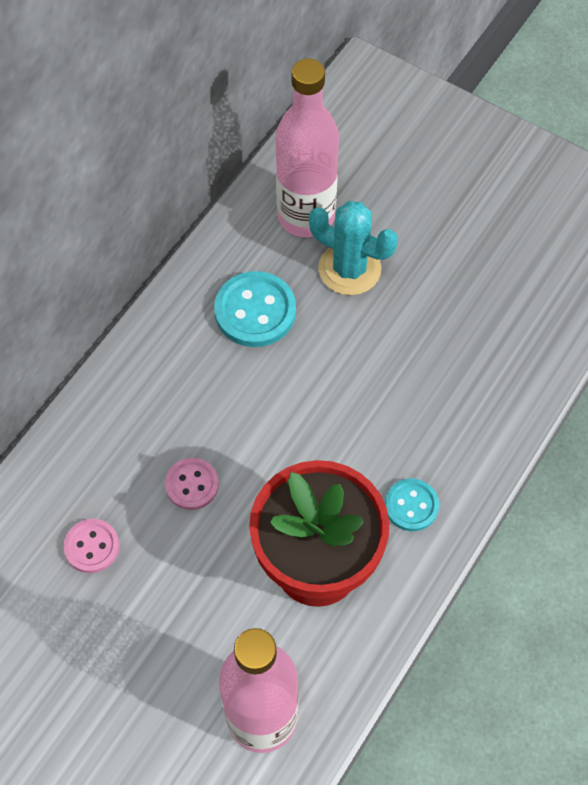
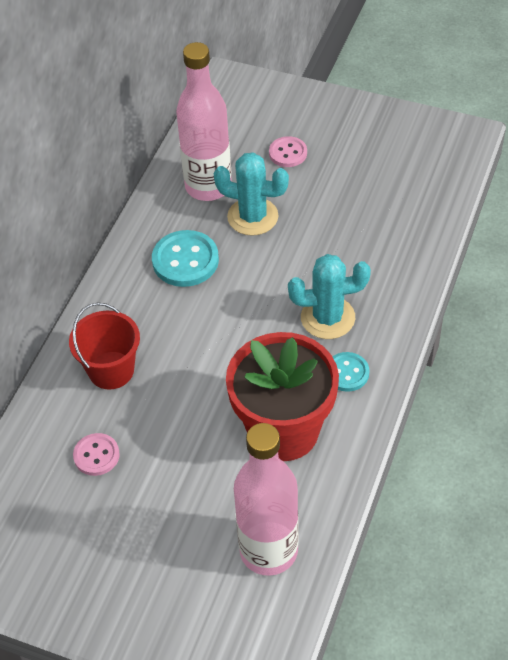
camera: 10 degrees left, 10 degrees down
pink button [165,458,219,510] -> pink button moved to [269,136,307,167]
none -> red bucket [69,302,140,389]
none -> turquoise cactus [288,254,371,339]

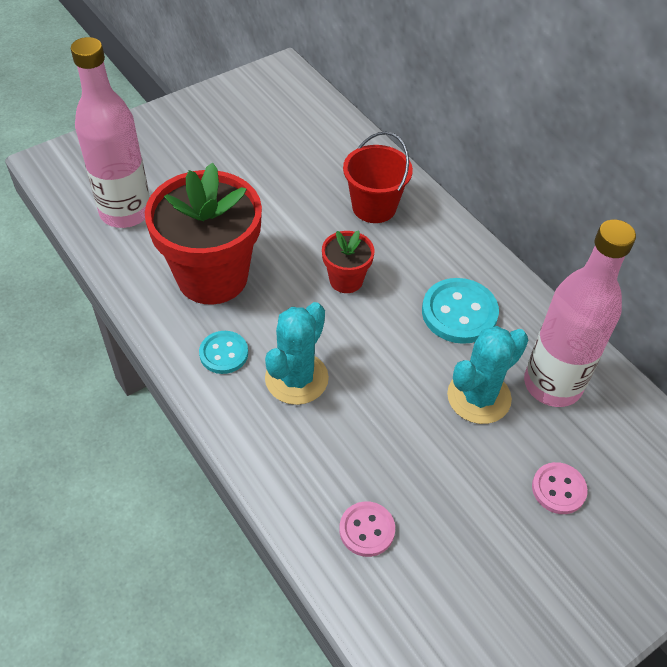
camera: 120 degrees right, 0 degrees up
pink button [73,433,120,476] -> pink button moved to [339,501,395,557]
none -> red flower pot [322,230,374,293]

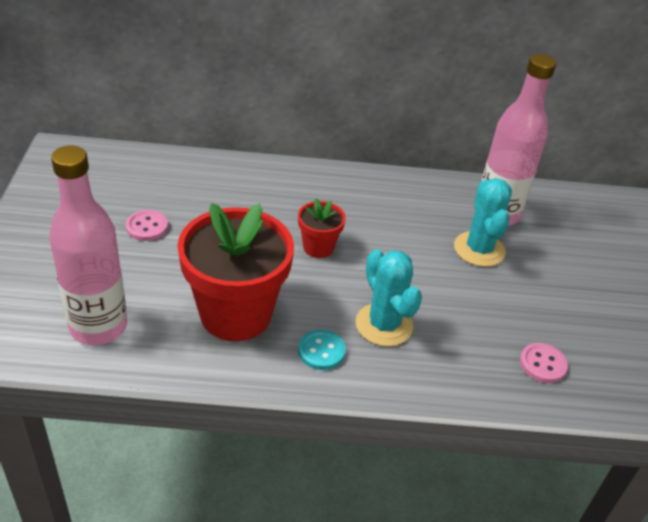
camera: 55 degrees left, 10 degrees down
red bucket [343,132,413,223] -> none
turquoise button [422,278,499,344] -> none
pink button [532,462,588,514] -> pink button moved to [126,210,168,241]

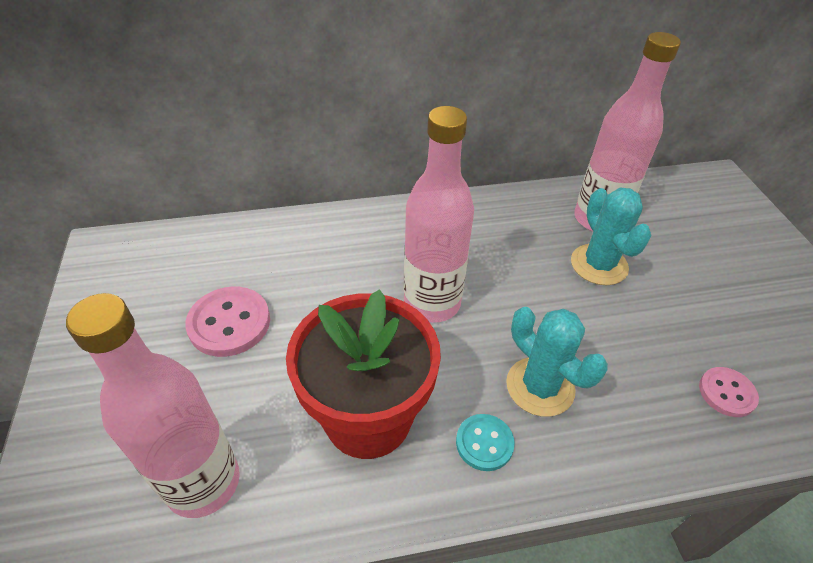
camera: 10 degrees left, 5 degrees up
pink button [126,210,168,241] -> pink button [185,287,270,357], size x1.63
red flower pot [298,198,346,258] -> pink bottle [404,106,474,323]

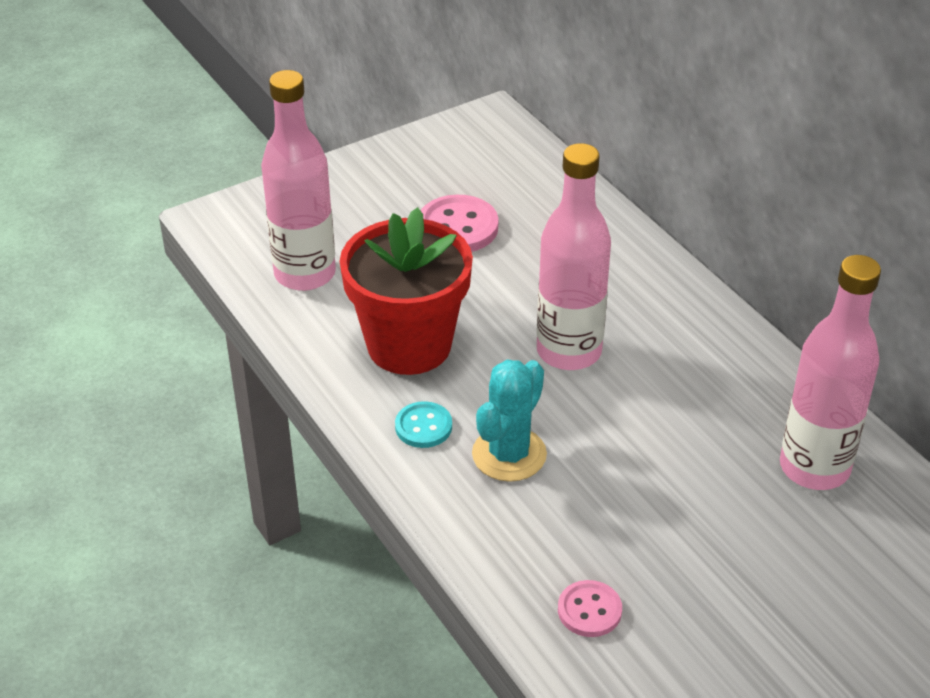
camera: 70 degrees right, 5 degrees down
turquoise cactus [571,188,652,285] -> none

